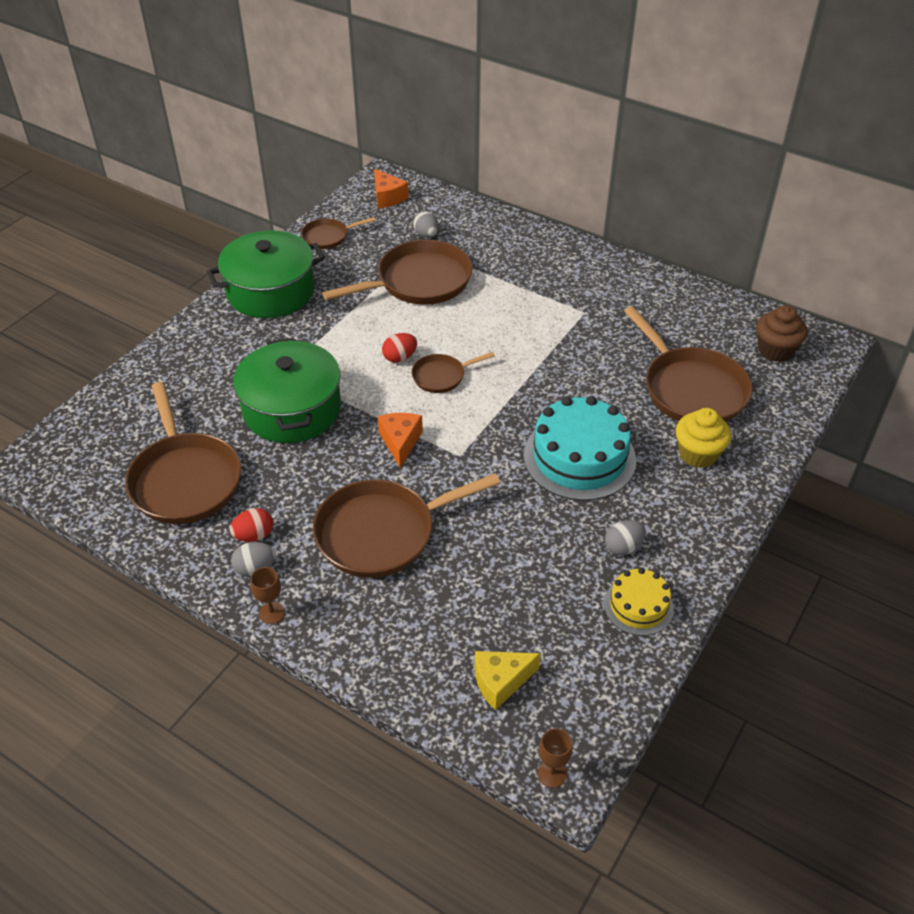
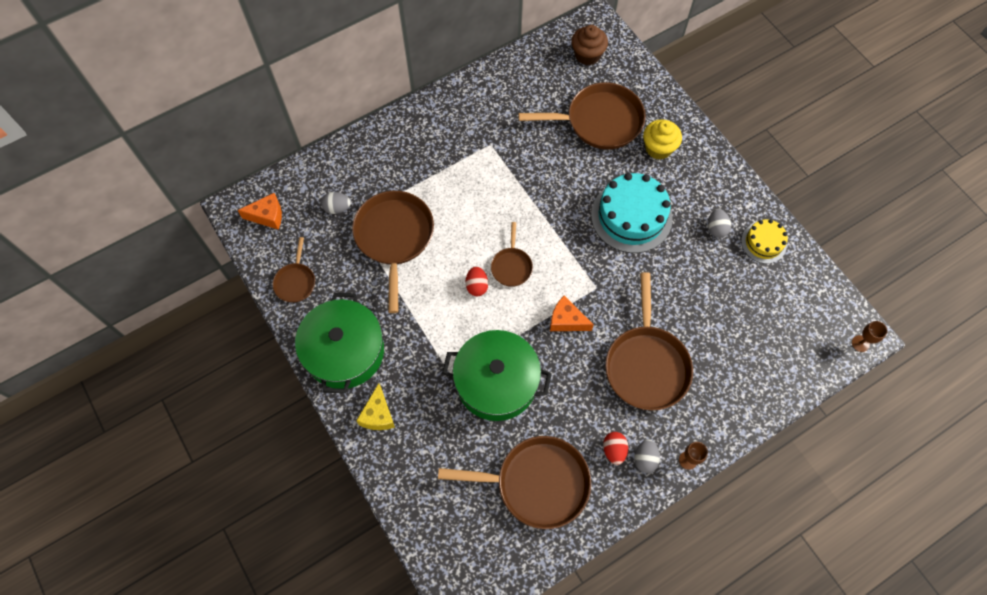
camera: 65 degrees left, 20 degrees up
yellow cheese [475,651,541,710] -> yellow cheese moved to [356,383,395,430]

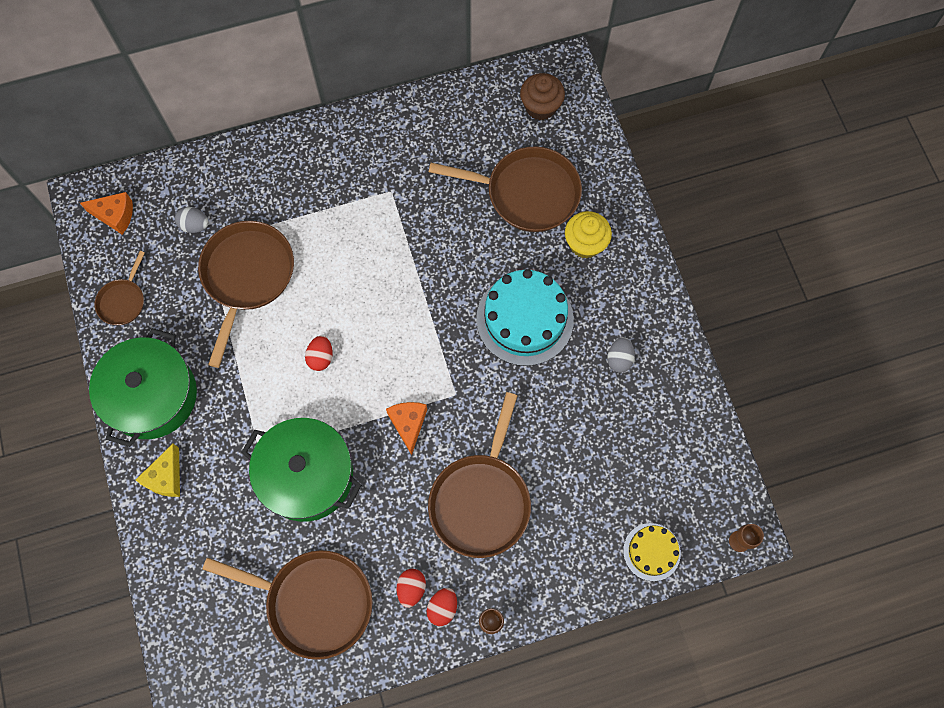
camera: 15 degrees right, 5 degrees up
brown pan [491,222,533,287] -> none
orange cheese [550,296,594,331] -> orange cheese turned 45 degrees clockwise [386,402,427,455]
grey egg [634,439,660,473] -> red egg [427,588,457,626]
yellow cake [741,219,788,264] -> yellow cake moved to [623,523,681,581]

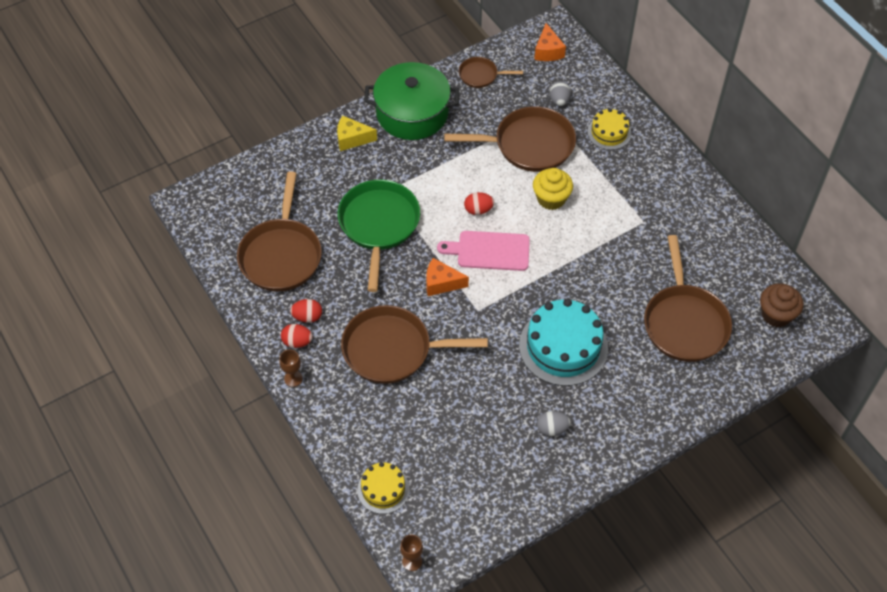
camera: 75 degrees right, 15 degrees down
green pot [242,418,362,522] -> green pan [338,180,420,292]
orange cheese [386,402,427,455] -> orange cheese turned 150 degrees counterclockwise [426,258,469,296]
yellow cupcake [565,211,612,259] -> yellow cupcake moved to [533,168,573,210]
none -> pink cutting board [437,231,530,271]
none -> yellow cake [587,108,631,150]

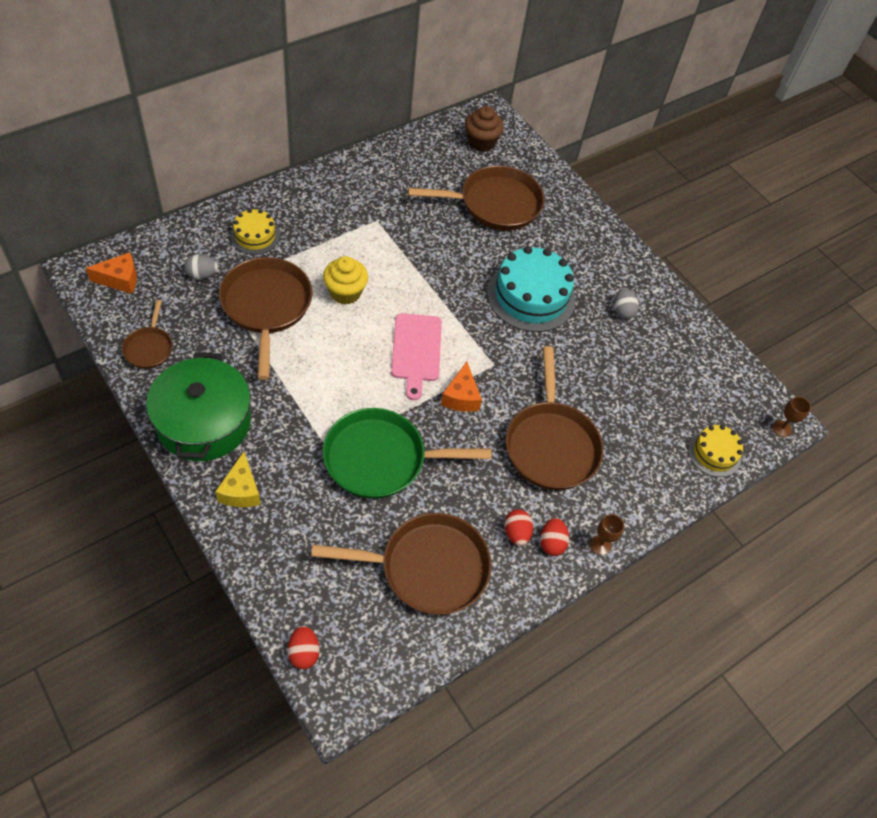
camera: 100 degrees left, 0 degrees up
red egg [464,192,494,215] -> red egg moved to [288,626,320,669]

